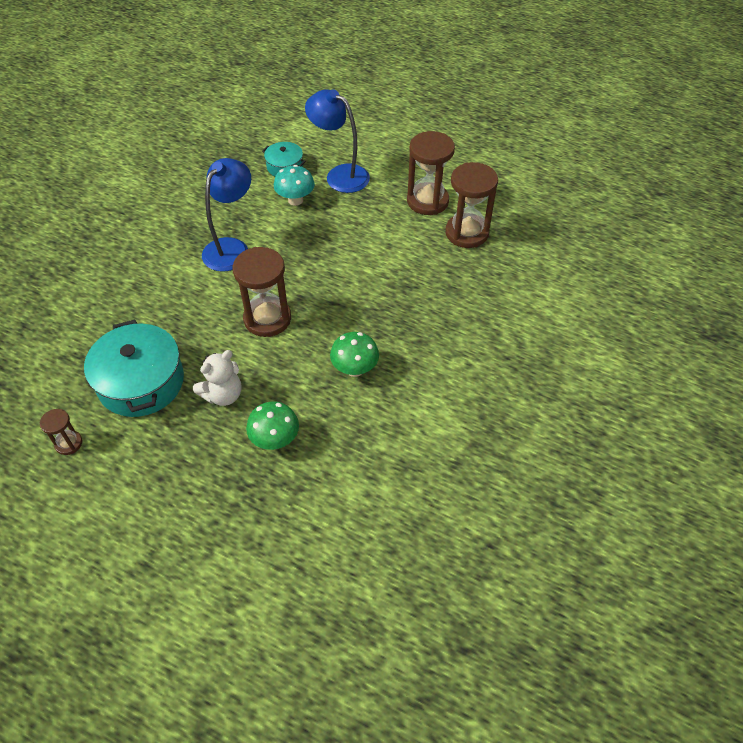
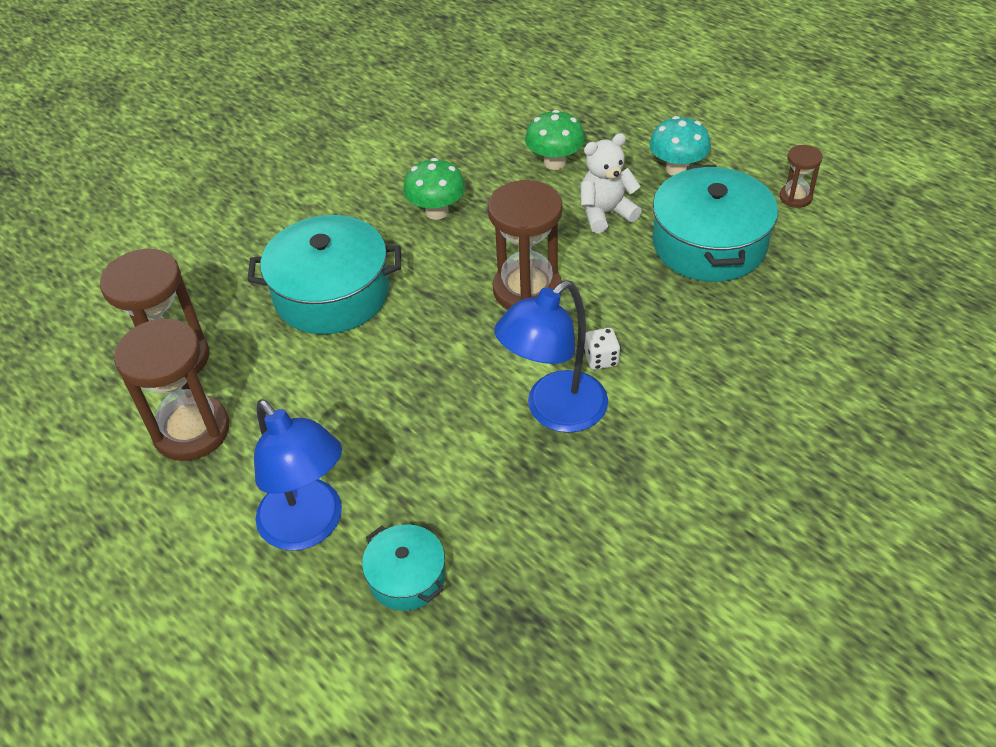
camera: 160 degrees left, 5 degrees down
turquoise mushroom [274,165,315,206] -> turquoise mushroom moved to [649,116,711,176]
none -> turquoise pot [247,215,401,334]
none -> white dice [584,328,620,370]

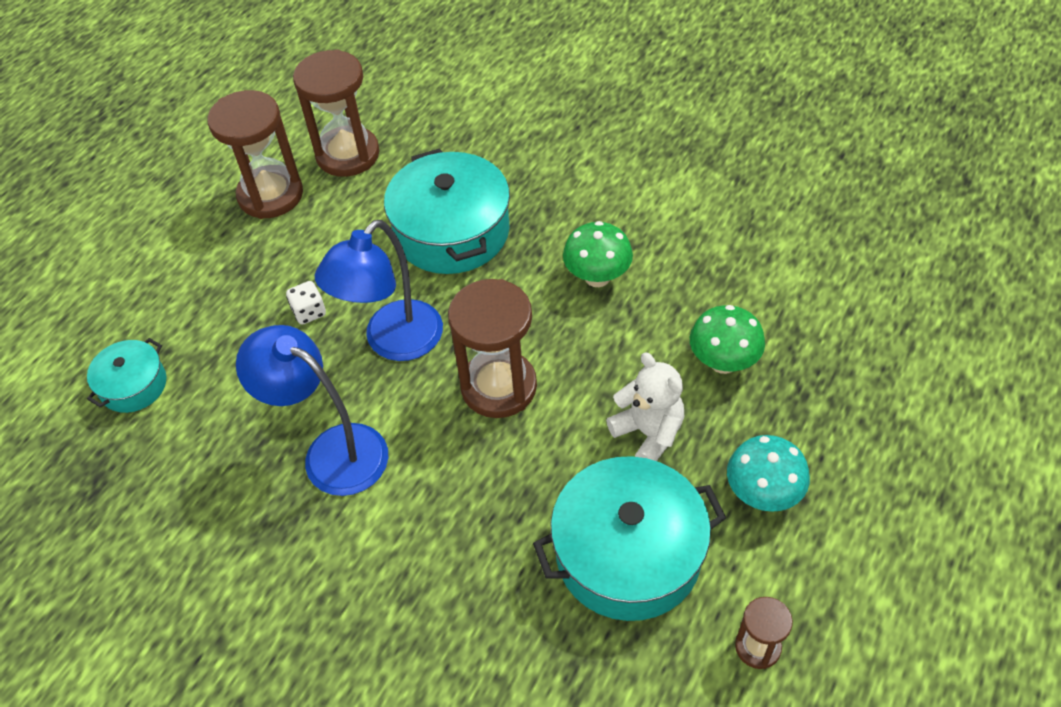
camera: 75 degrees right, 5 degrees up
blue lamp [254,399,342,551] -> blue lamp moved to [315,220,443,361]
white dice [584,328,620,370] -> white dice moved to [286,281,326,325]

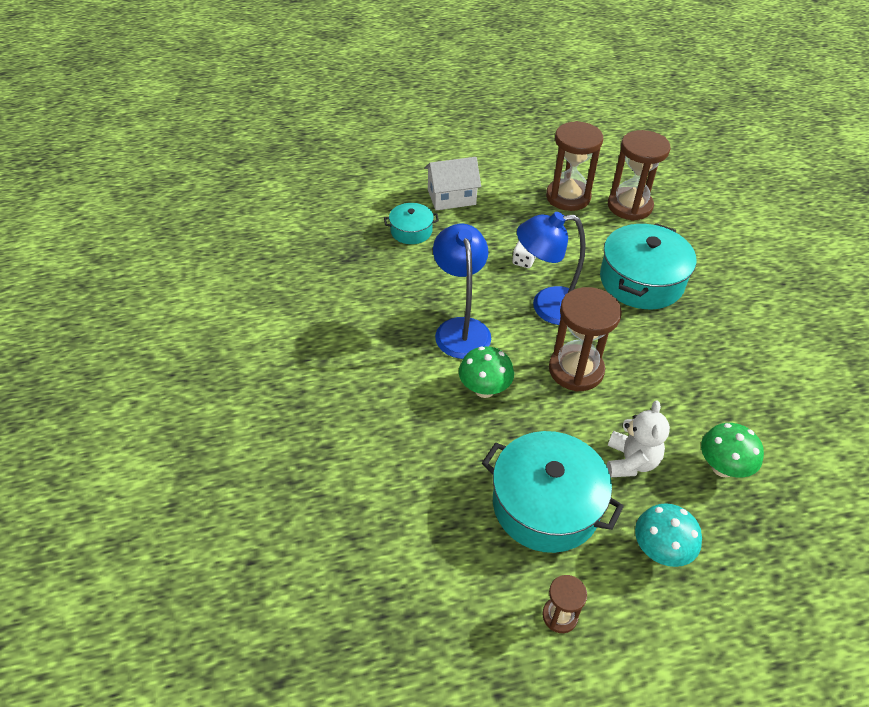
camera: 45 degrees right, 5 degrees down
green mushroom [563,221,633,287] -> green mushroom moved to [459,346,514,398]
none -> white house [425,157,481,210]

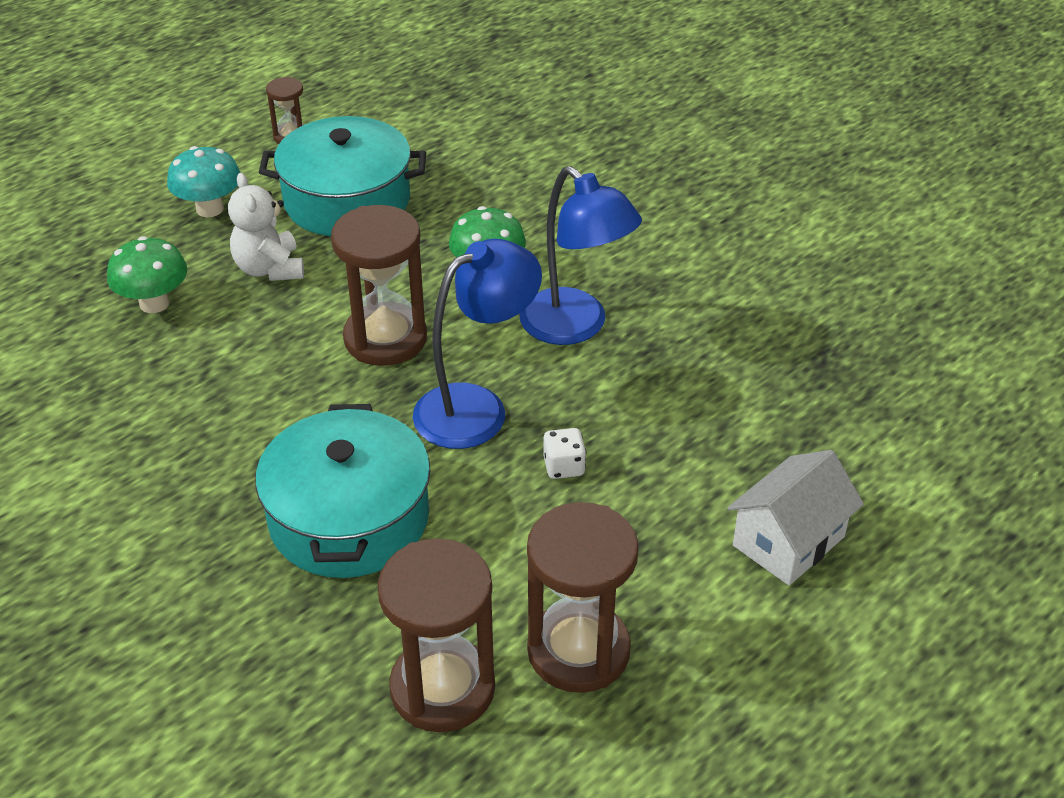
camera: 150 degrees right, 5 degrees down
turquoise pot [384,203,439,244] -> none

